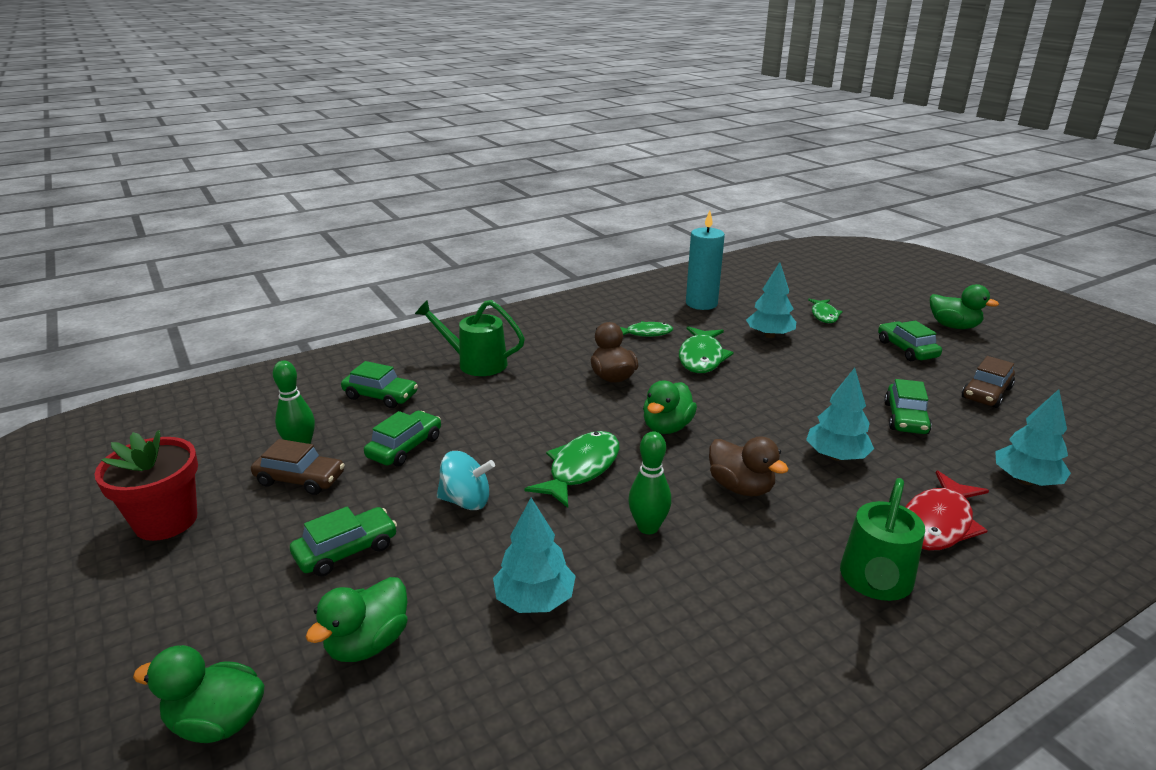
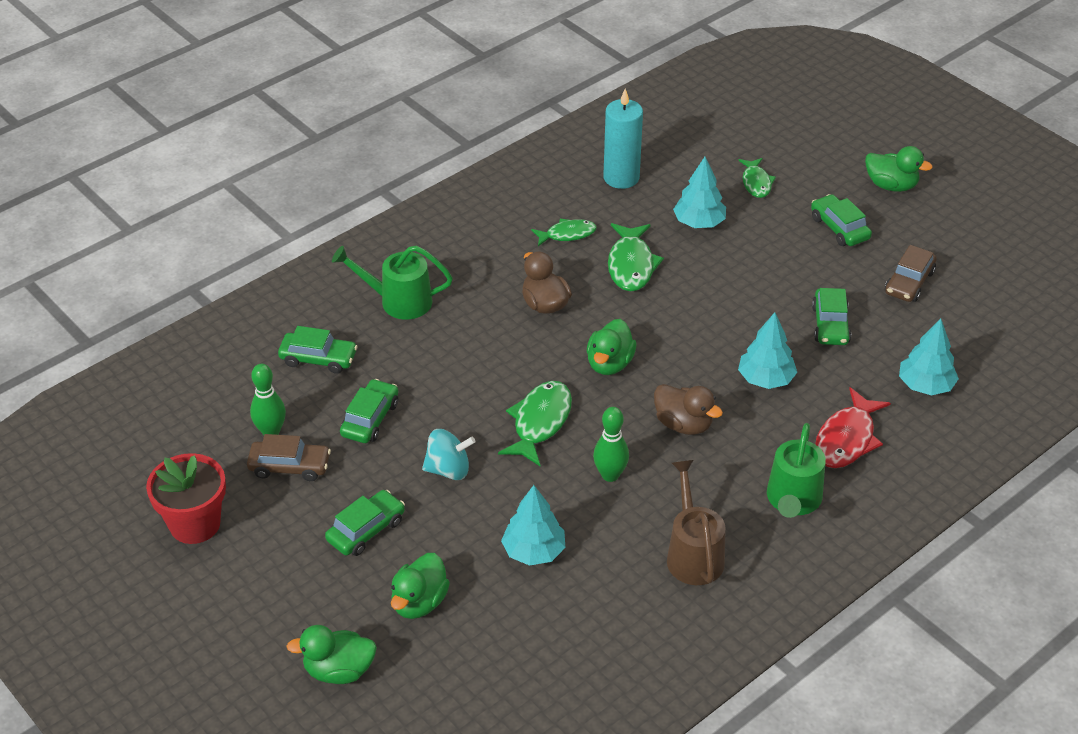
camera: 10 degrees left, 15 degrees up
none -> brown watering can [667,460,726,585]

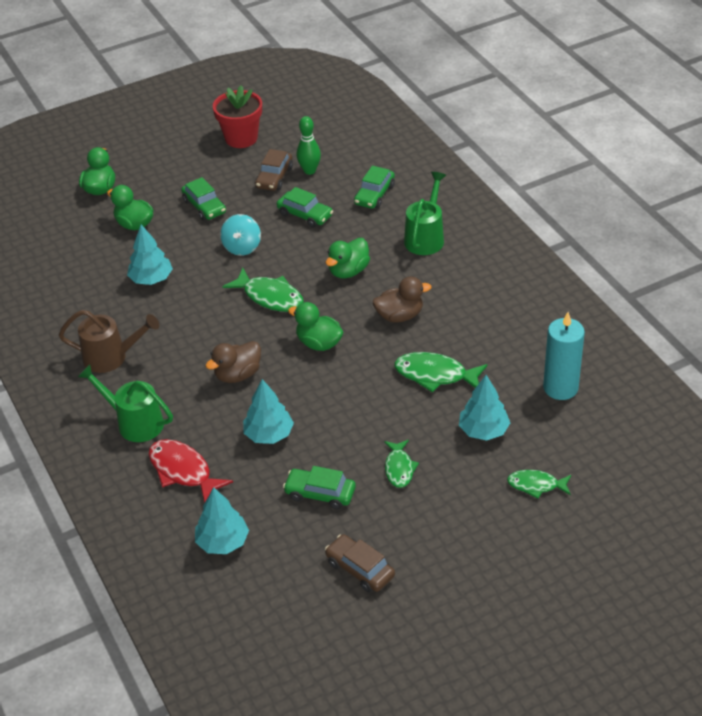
camera: 105 degrees right, 0 degrees up
green fish [531,219,597,246] -> green fish moved to [384,440,419,488]
green bowling pin [593,407,629,482] -> none
green car [811,194,872,246] -> none
green duck [865,146,933,192] -> green duck moved to [326,238,370,278]

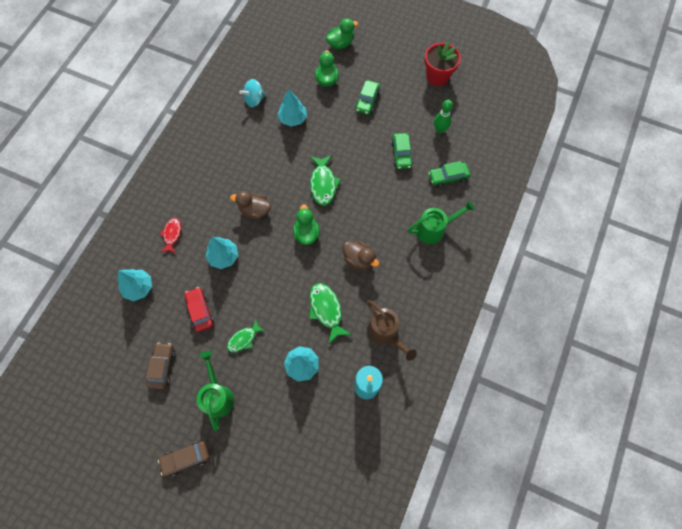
camera: 50 degrees right, 25 degrees up
brown watering can [59,310,159,373] -> brown watering can moved to [367,300,417,361]
green watering can [78,364,173,442] -> green watering can moved to [197,351,234,431]
red fish [148,439,233,503] -> red fish [160,218,181,254], size x0.64
turquoise spinning top [220,214,261,256] -> turquoise spinning top moved to [239,79,266,107]
brown car [255,149,293,191] -> brown car moved to [158,441,209,477]
green car [283,466,356,510] -> red car [184,287,214,332]
green duck [326,238,370,278] -> none
green fish [507,470,571,499] -> none

